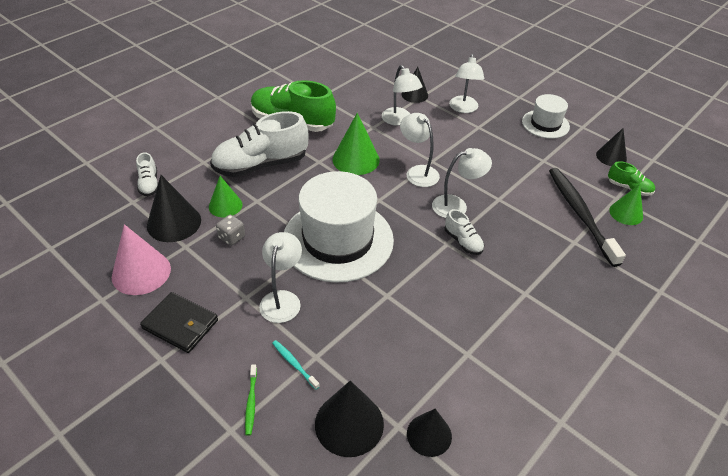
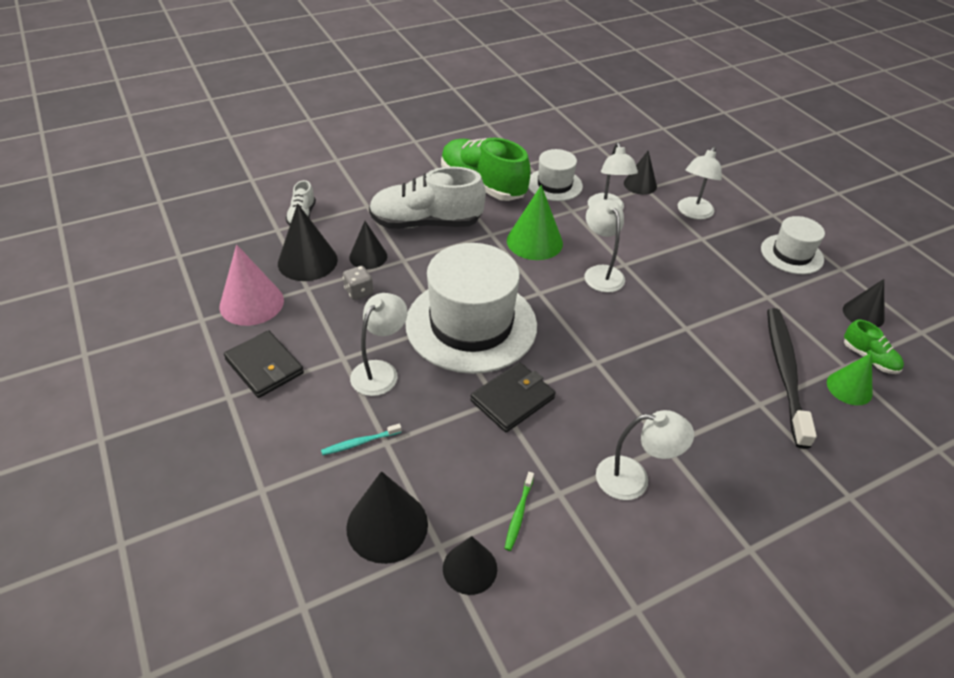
camera: 20 degrees right, 0 degrees up
green cone [209,176,242,217] -> black cone [349,221,387,269]
green toothbrush [245,364,257,436] -> green toothbrush moved to [504,472,534,551]
turquoise toothbrush [272,340,320,390] -> turquoise toothbrush turned 90 degrees counterclockwise [321,424,402,455]
white lamp [432,148,492,218] -> white lamp moved to [596,410,694,500]
white shoe [445,209,484,255] -> none
none -> black wallet [470,362,556,432]
none -> white hat [528,149,583,201]

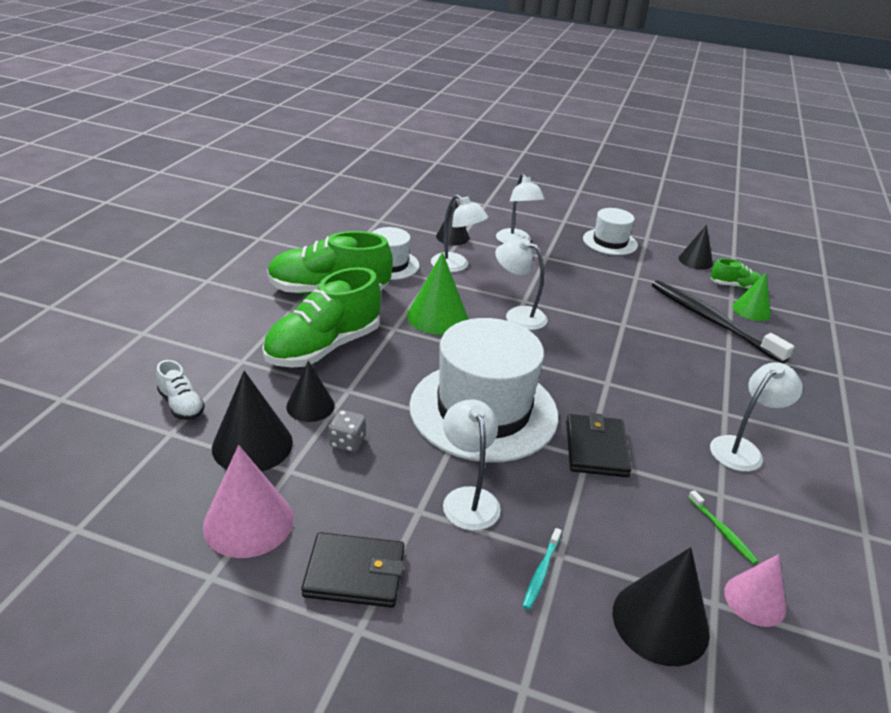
camera: 45 degrees left, 10 degrees down
white shoe [369,167,486,229] -> green shoe [262,267,381,368]
black cone [443,536,497,595] -> pink cone [724,554,786,627]

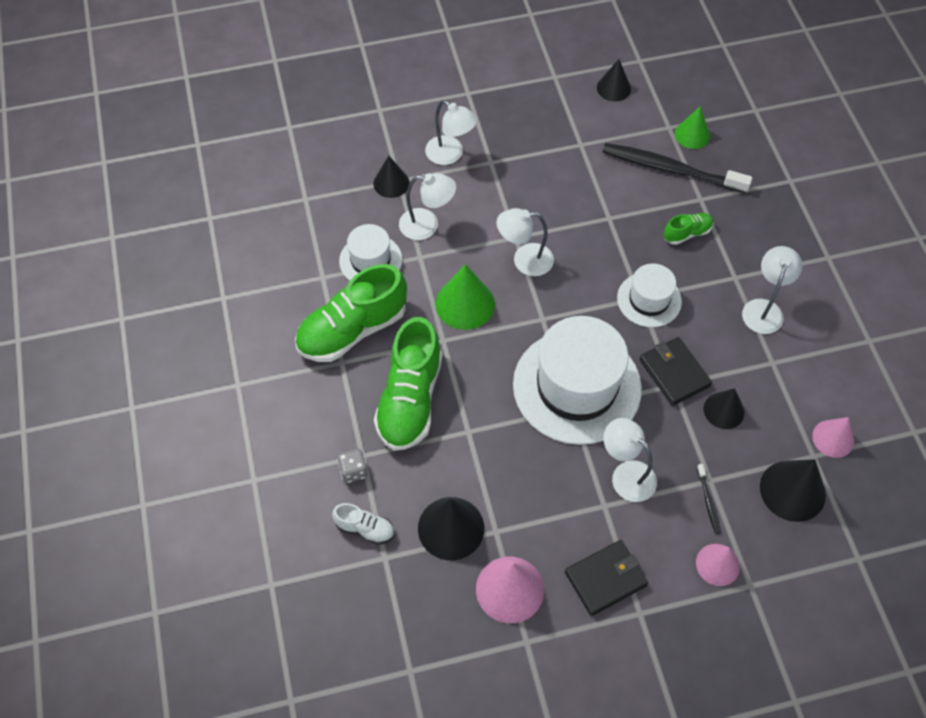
camera: 30 degrees left, 25 degrees up
black cone [286,361,335,422] -> black cone moved to [704,388,745,429]
grey dice [329,410,366,452] -> grey dice moved to [337,449,368,483]
turquoise toothbrush [523,528,562,610] -> black toothbrush [697,464,721,534]
white hat [583,208,638,255] -> white hat moved to [617,263,682,327]
green toothbrush [688,490,759,564] -> none
green shoe [710,258,761,290] -> green shoe moved to [664,213,713,245]
none -> pink cone [696,544,740,586]

